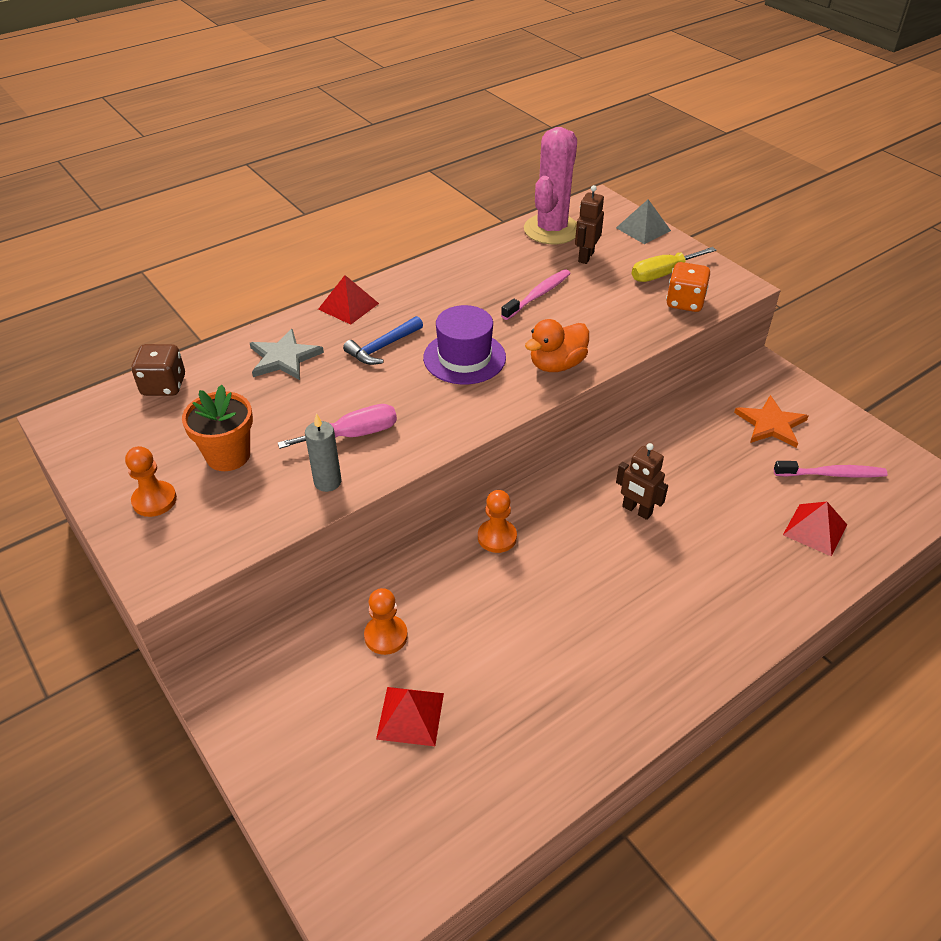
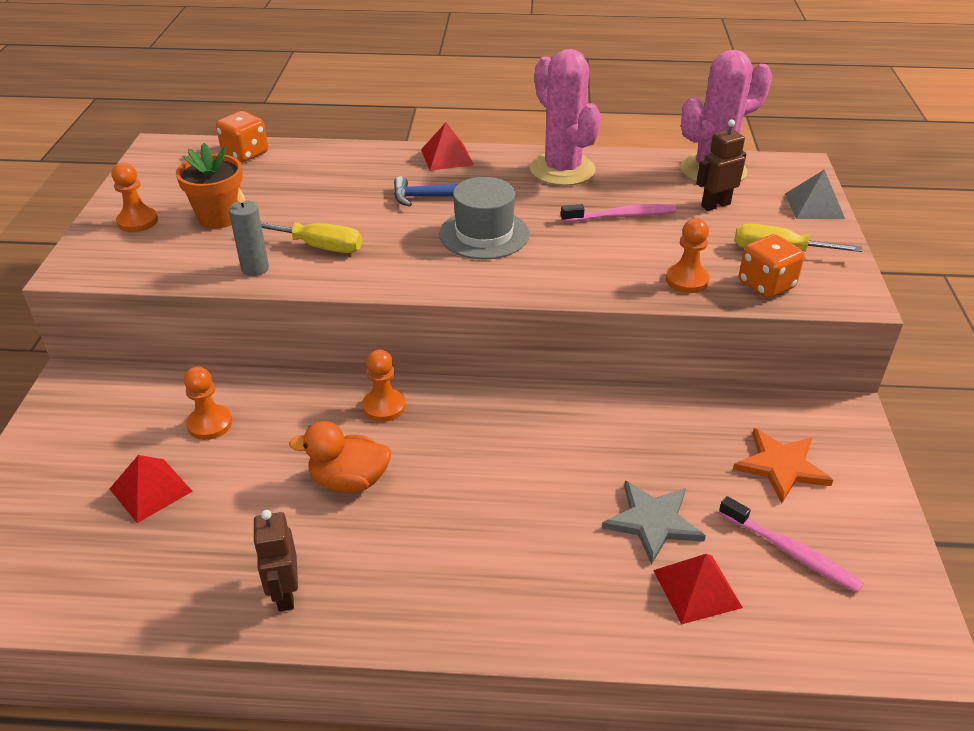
camera: 40 degrees right, 5 degrees down
brown dice [131,344,185,396] -> orange dice [216,111,268,162]
grey star [250,329,324,380] -> grey star moved to [602,481,706,565]
pink screwdriver [278,404,397,449] -> yellow screwdriver [261,223,362,253]
purple hat [423,305,506,384] -> grey hat [439,177,529,260]
orange duck [525,319,589,372] -> orange duck moved to [289,421,391,493]
brown robot [616,443,668,520] -> brown robot moved to [253,510,298,612]
none -> pink cactus [530,49,601,186]
none -> orange pawn [666,218,710,293]

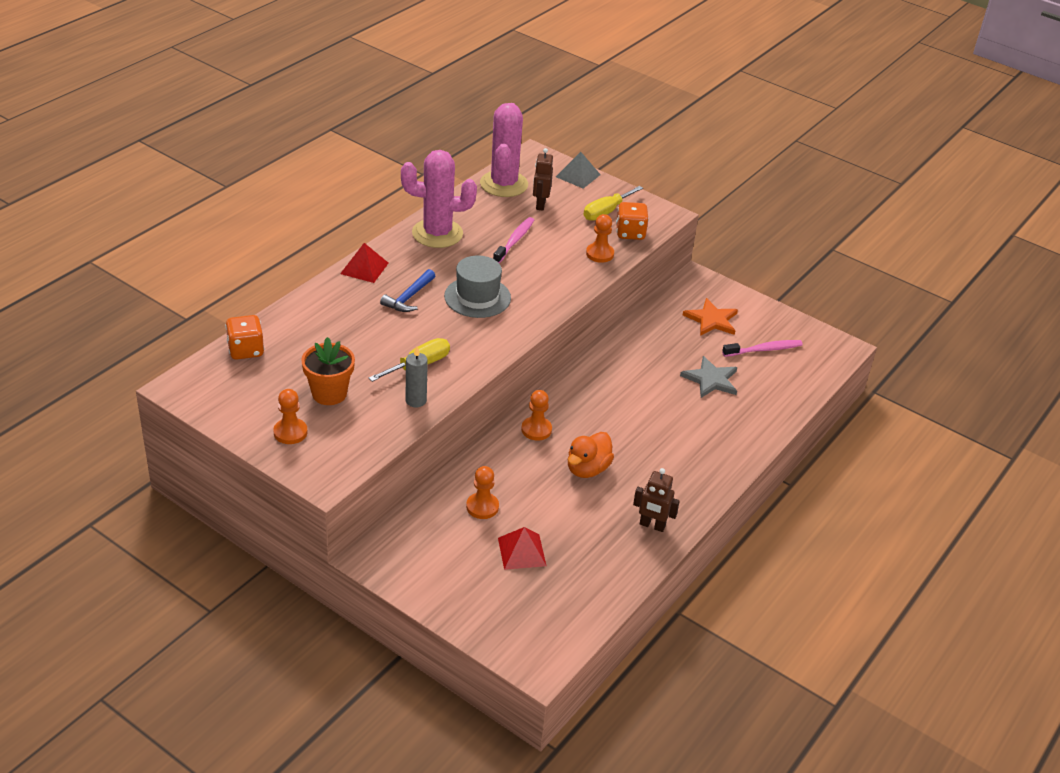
camera: 60 degrees left, 0 degrees up
red pyramid [653,554,743,624] -> none

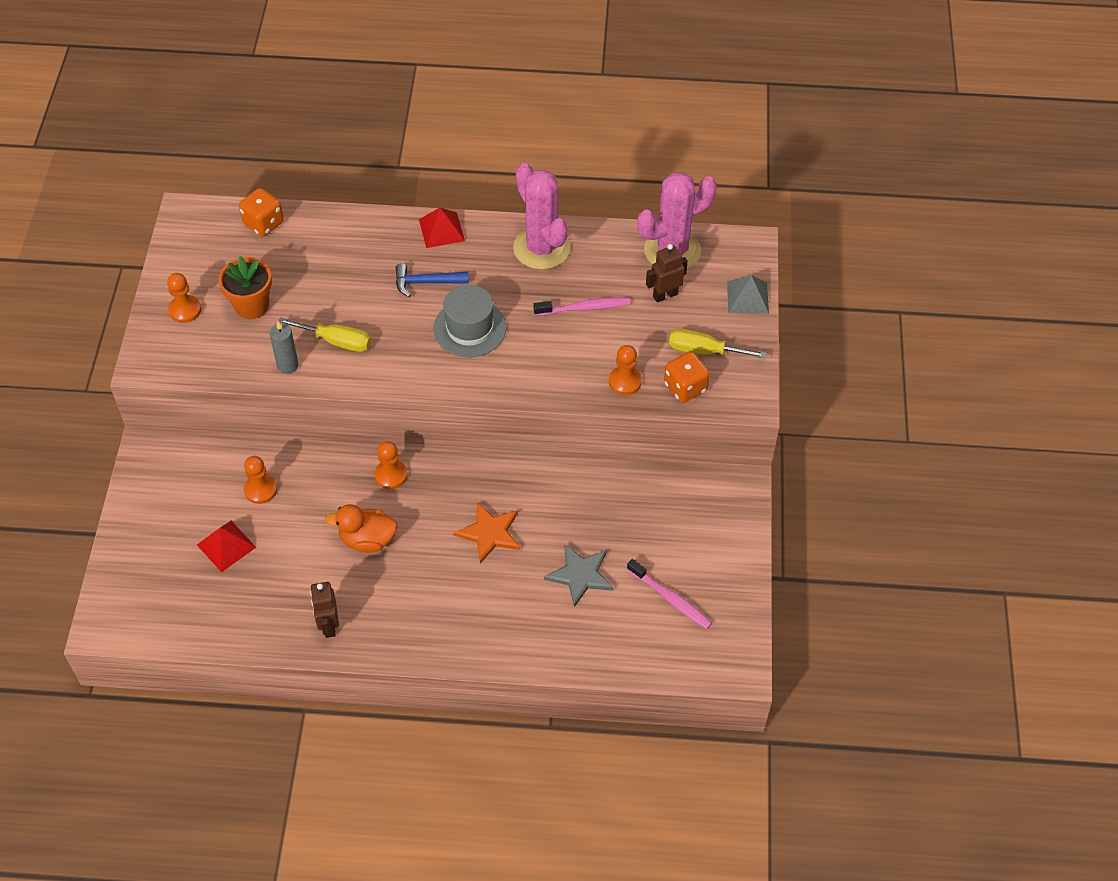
camera: 60 degrees right, 15 degrees up
orange star [683,298,738,336] -> orange star moved to [453,502,520,564]

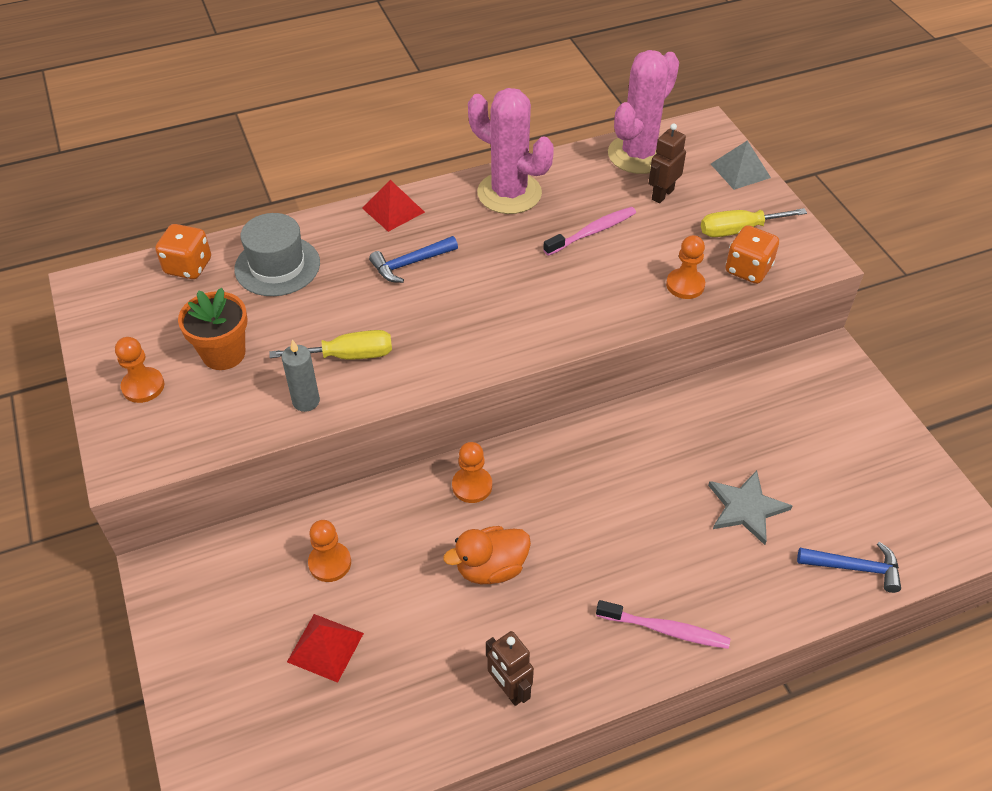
camera: 25 degrees left, 5 degrees down
grey hat [433,285,506,357] -> grey hat moved to [234,213,320,296]
orange star [453,502,520,564] -> none
pink toothbrush [627,559,712,629] -> pink toothbrush moved to [596,600,730,649]
none -> blue hammer [797,542,901,593]

